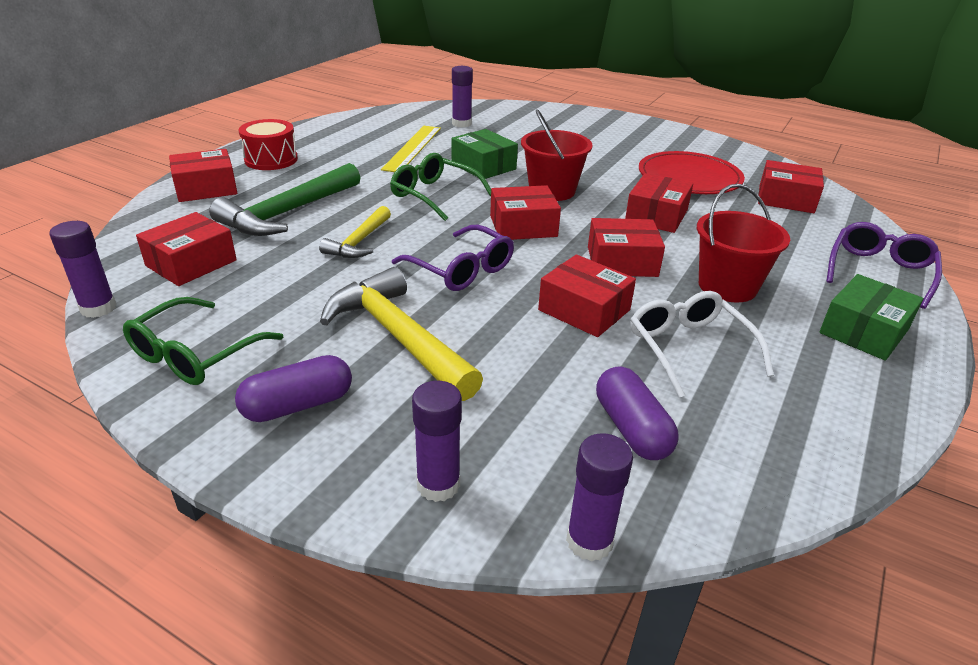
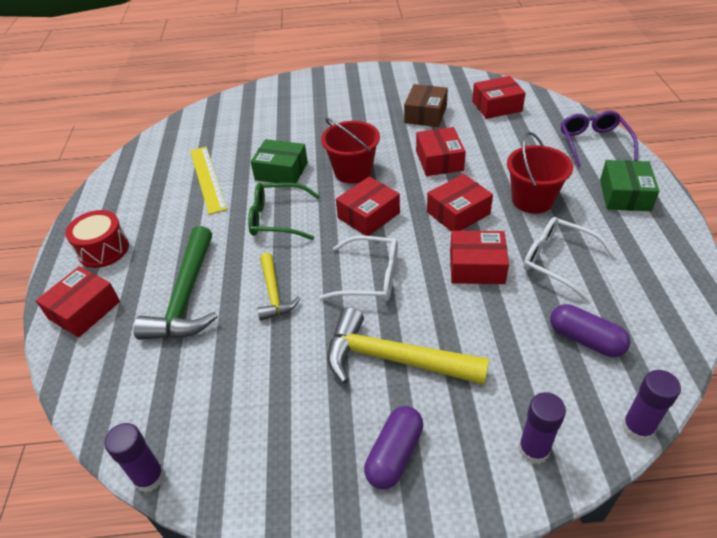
camera: 30 degrees left, 10 degrees up
green glasses [123,297,283,385] -> none
red box [136,212,237,286] -> none
purple glasses [392,225,514,291] -> white glasses [319,236,398,301]
purple glue stick [452,66,473,128] -> none
red plate [639,151,745,194] -> brown box [404,84,448,127]

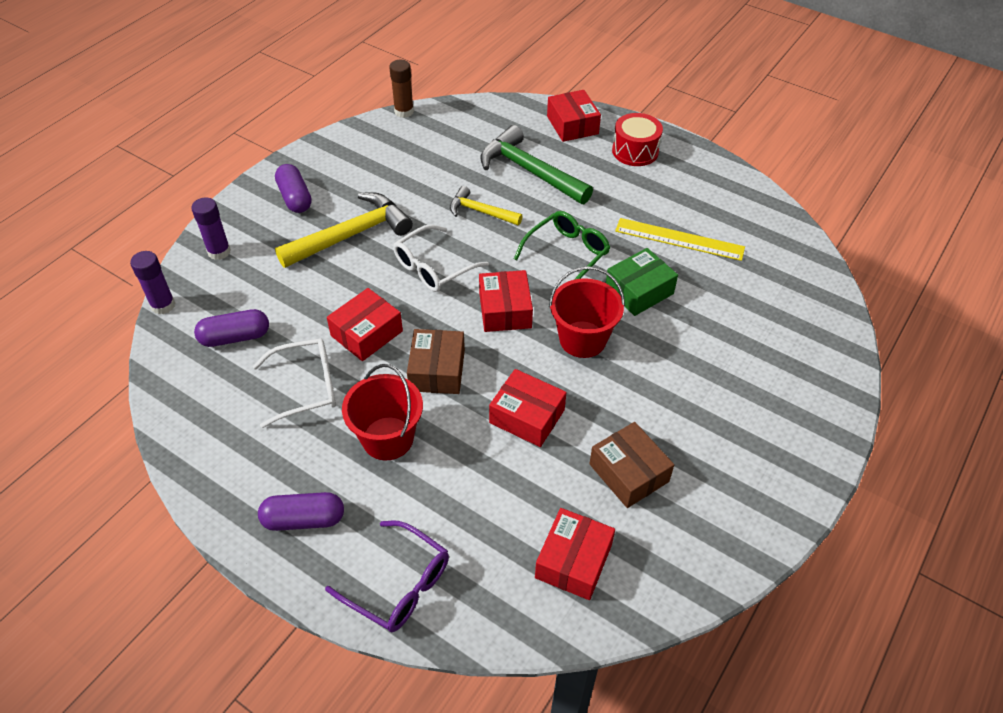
camera: 125 degrees right, 5 degrees up
purple glue stick [104,423,165,492] -> brown glue stick [389,60,414,118]
red box [427,174,493,232] -> brown box [407,329,465,394]
green box [600,160,660,211] -> purple capsule [258,492,344,531]

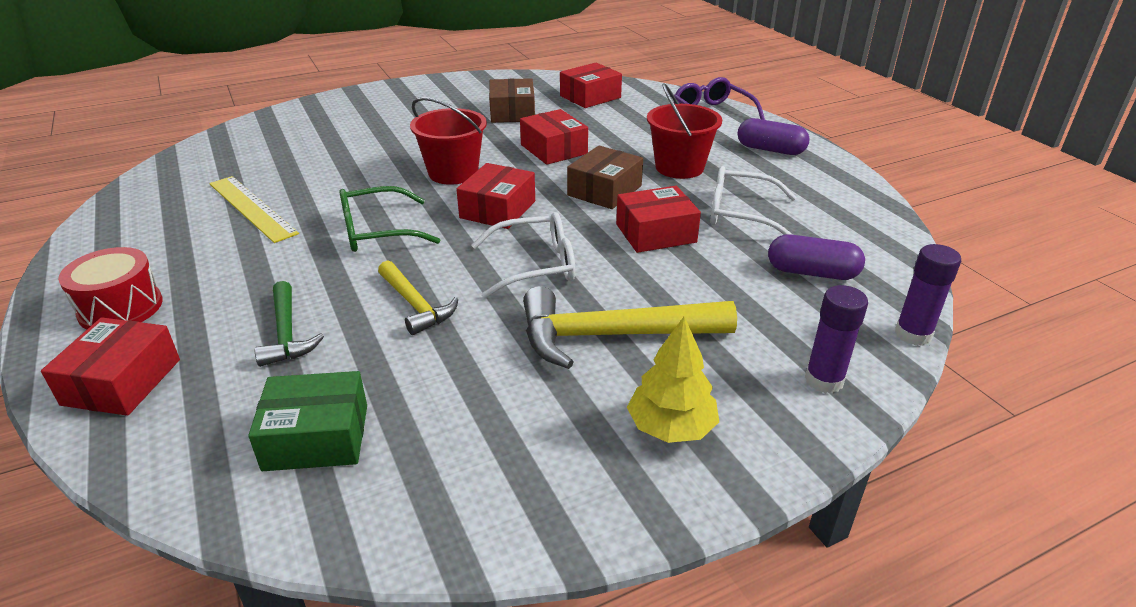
camera: 150 degrees left, 15 degrees down
purple capsule [275,164,312,213] -> yellow tree [627,317,719,443]
brown glue stick [389,60,414,118] -> none
green hammer [480,125,593,204] -> green hammer [255,281,324,367], size x0.58
green box [606,248,678,316] -> green box moved to [248,371,367,471]

